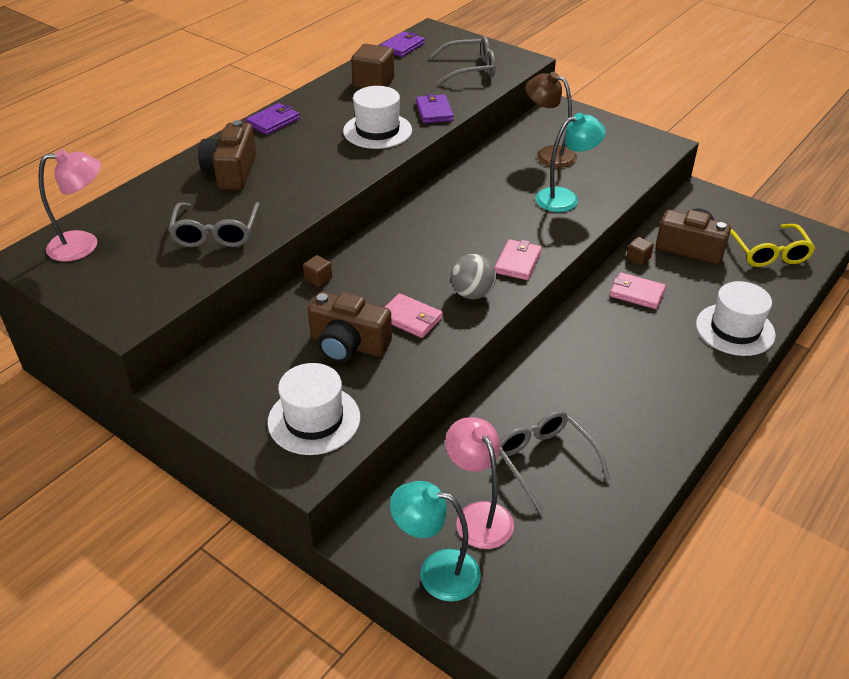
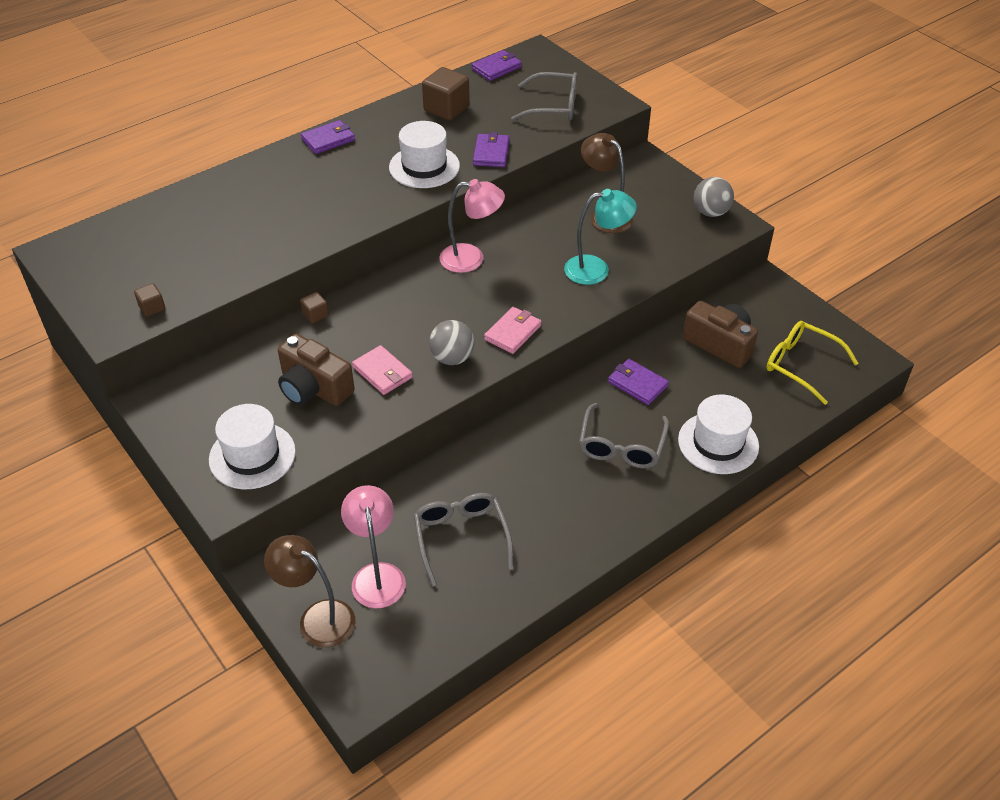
camera: 15 degrees right, 5 degrees up
pink lamp [38,149,101,262] -> pink lamp moved to [439,179,505,273]
grey glasses [168,202,260,247] -> grey glasses moved to [579,403,669,468]
brown camera [198,120,256,190] -> none
turquoise lamp [390,481,481,602] -> brown lamp [264,535,356,648]
pink wallet [610,272,666,309] -> purple wallet [608,359,669,405]
brown cube [627,237,654,265] -> brown cube moved to [134,283,165,317]
yellow glasses [730,224,815,267] -> yellow glasses turned 120 degrees clockwise [766,321,858,405]
none -> grey ball [694,177,734,217]

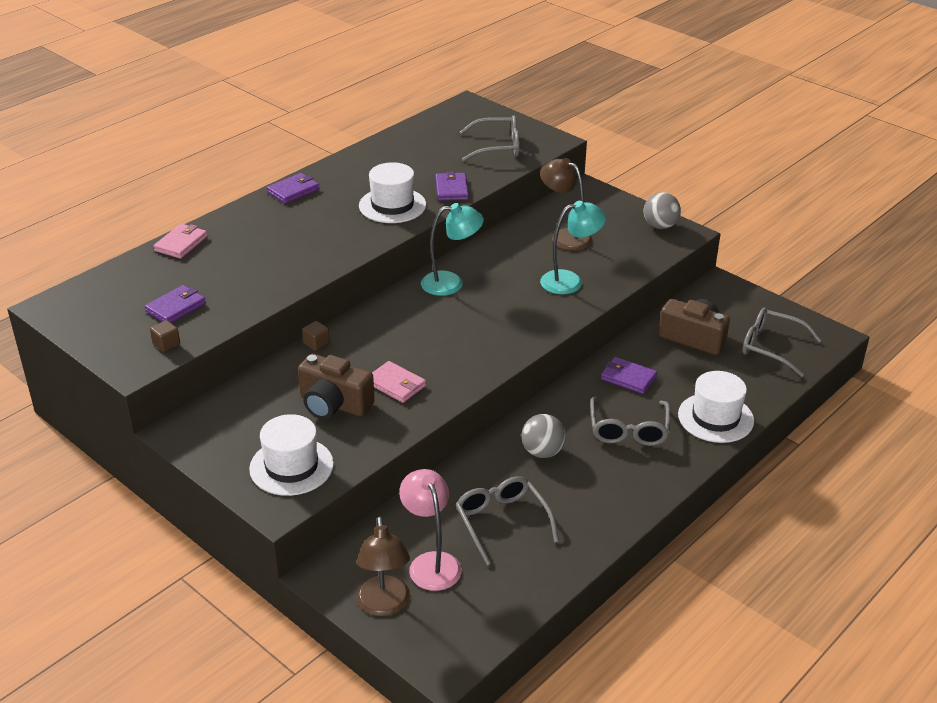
camera: 10 degrees left, 10 degrees down
brown lamp [264,535,356,648] -> brown lamp turned 120 degrees counterclockwise [356,516,410,616]
brown cube [422,67,470,121] -> none
grey ball [429,320,474,365] -> grey ball moved to [521,414,566,458]
pink lamp [439,179,505,273] -> turquoise lamp [421,203,484,296]
purple wallet [472,50,522,81] -> purple wallet moved to [145,285,206,323]
pink wallet [484,307,542,354] -> pink wallet moved to [154,224,208,259]
yellow glasses [766,321,858,405] -> grey glasses [742,308,822,377]

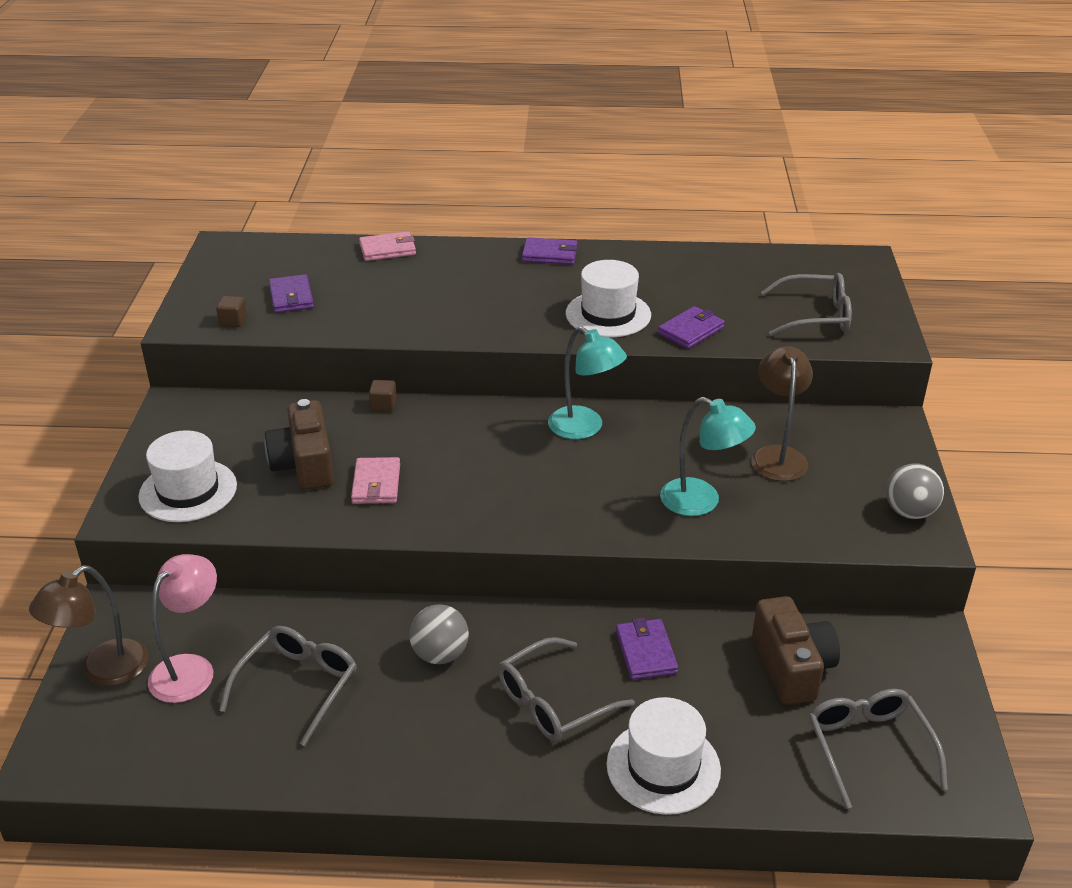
camera: 50 degrees right, 0 degrees up
purple wallet [145,285,206,323] -> purple wallet turned 75 degrees clockwise [269,274,314,313]
grey glasses [460,115,520,161] -> grey glasses turned 45 degrees counterclockwise [761,273,852,336]

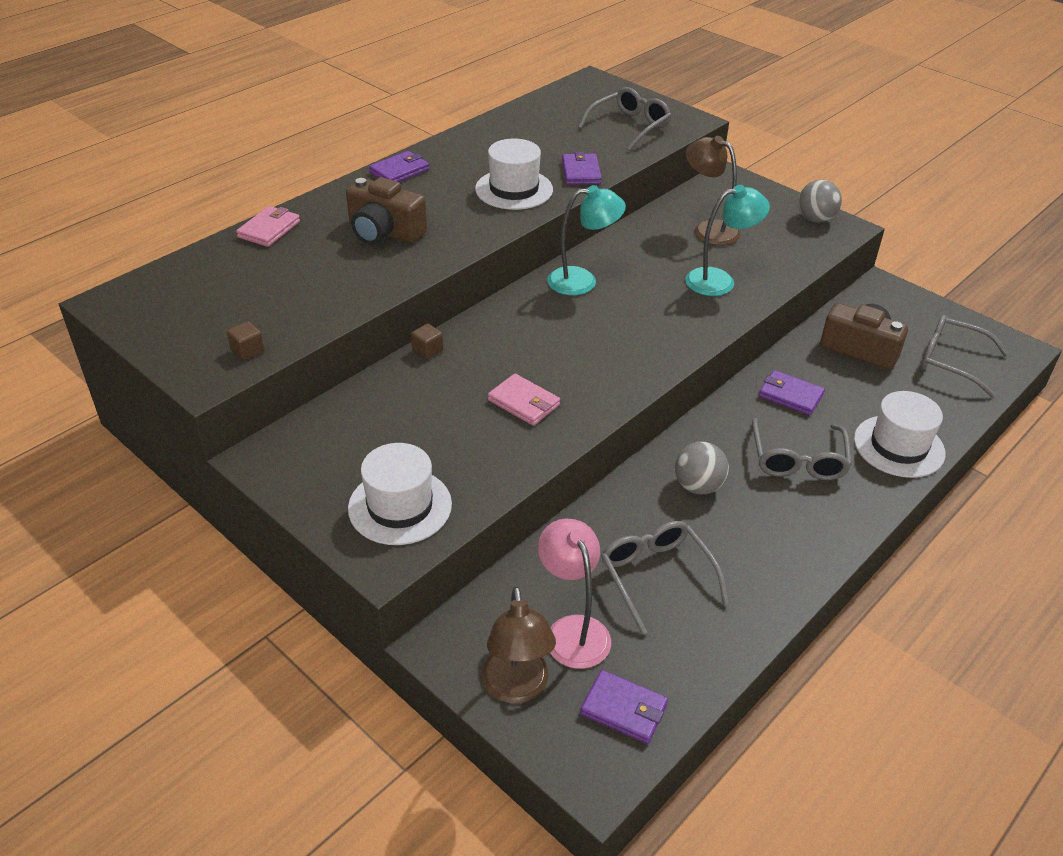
camera: 50 degrees left, 5 degrees up
brown camera [264,399,334,490] -> brown camera moved to [346,177,427,245]
purple wallet [269,274,314,313] -> purple wallet moved to [580,670,668,744]

